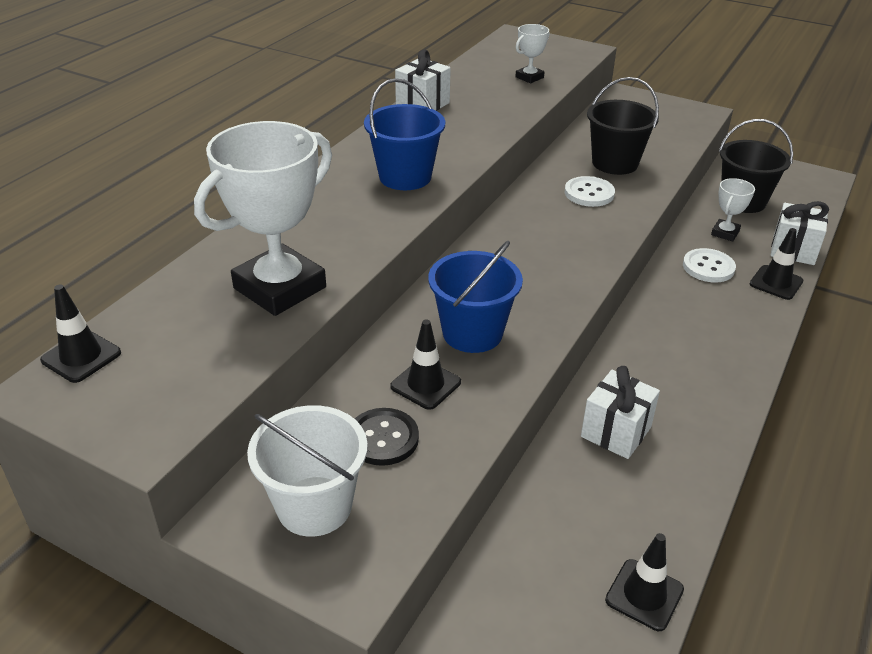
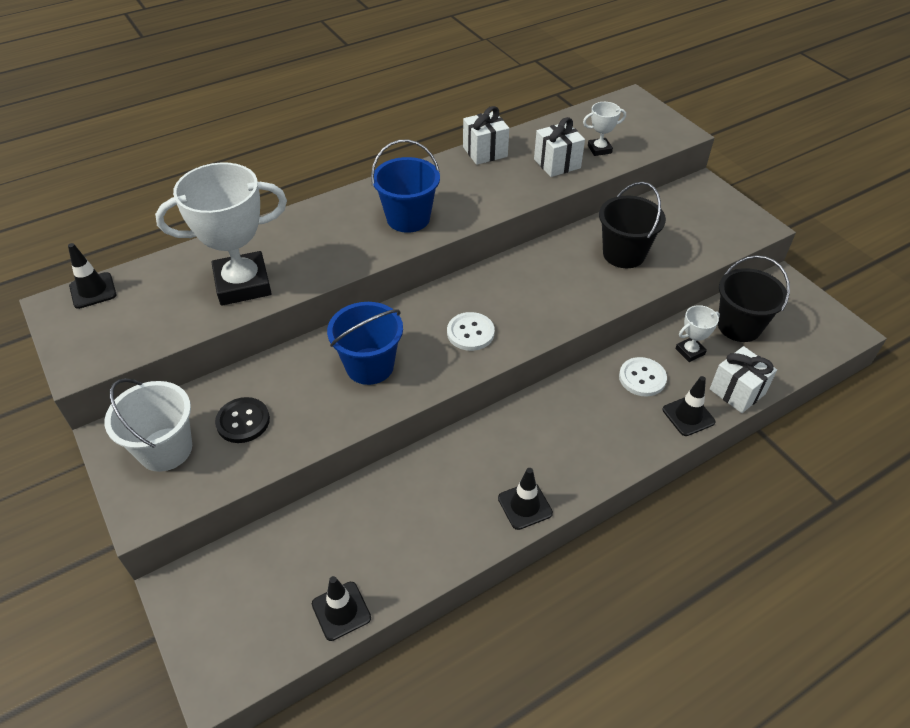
camera: 30 degrees right, 10 degrees up
black traffic cone [390,320,461,410] -> black traffic cone moved to [498,468,553,530]
white button [565,176,615,207] -> white button moved to [447,312,495,351]
white gift [581,366,660,459] -> white gift moved to [534,117,585,177]

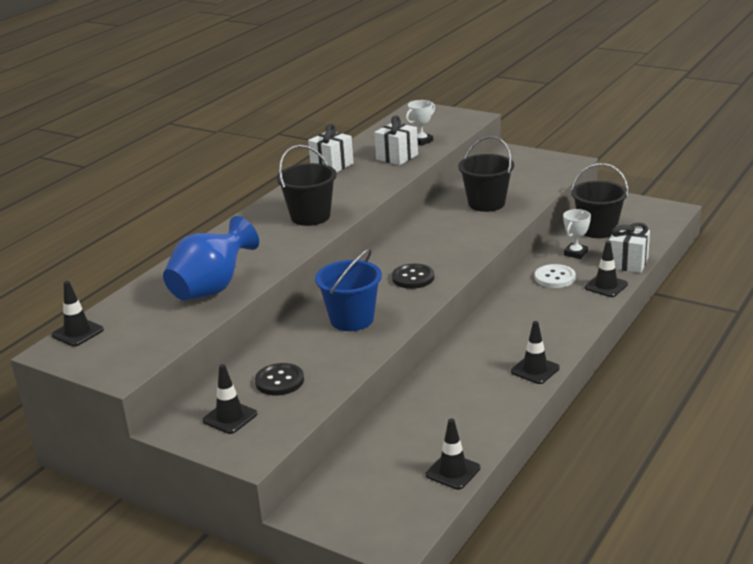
camera: 25 degrees left, 20 degrees down
white bucket [105,378,192,472] -> black traffic cone [202,364,257,434]
white trophy [155,163,287,306] -> blue vase [163,216,259,300]
blue bucket [371,139,440,233] -> black bucket [276,145,337,226]
white button [447,312,495,351] -> black button [392,264,434,289]

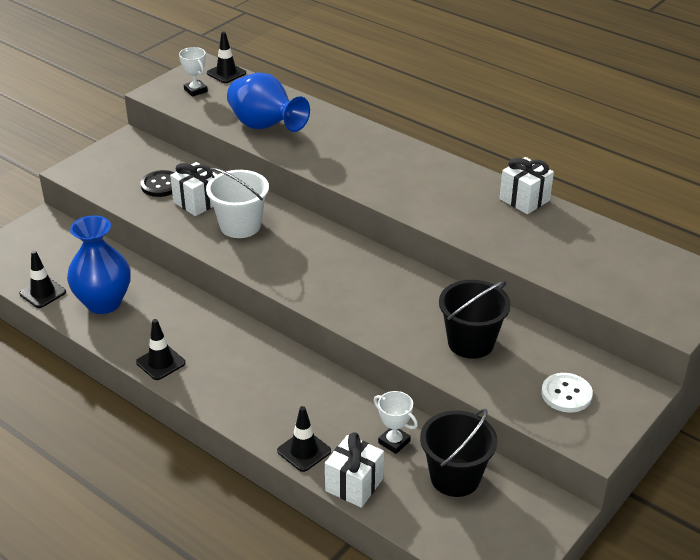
camera: 95 degrees right, 10 degrees up
black traffic cone [202,364,257,434] -> none
black bucket [276,145,337,226] -> none
blue bucket [315,248,382,331] -> white bucket [206,168,269,238]
white gift [374,115,418,165] -> white gift moved to [170,162,218,216]
black button [392,264,434,289] -> none
white trophy [406,100,435,146] -> white trophy moved to [179,47,208,97]
white button [535,264,576,288] -> white button moved to [541,373,593,413]
none -> blue vase [67,215,131,314]

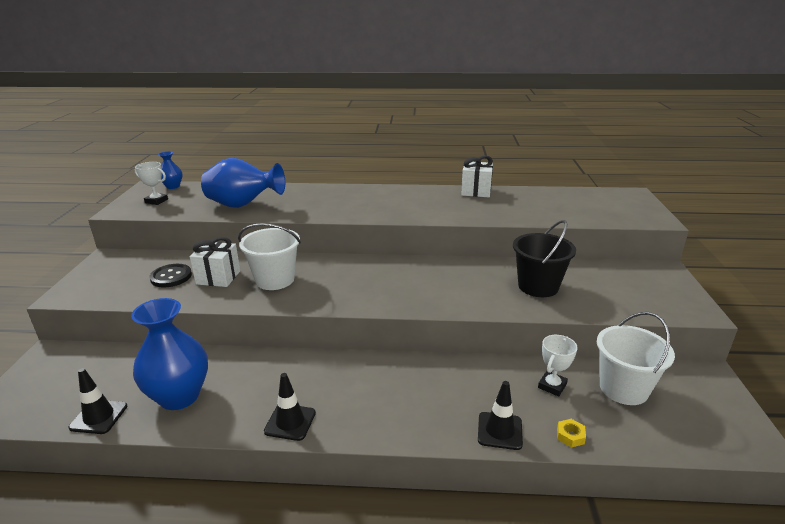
camera: 35 degrees left, 10 degrees down
black traffic cone [207,32,246,83] -> blue vase [158,151,182,189]
white gift [325,432,384,508] -> yellow nut [557,419,586,448]
white trophy [374,391,418,454] -> white trophy turned 60 degrees counterclockwise [538,335,578,396]
black bucket [420,409,498,497] -> white bucket [597,312,675,405]
white button [541,373,593,413] -> none

